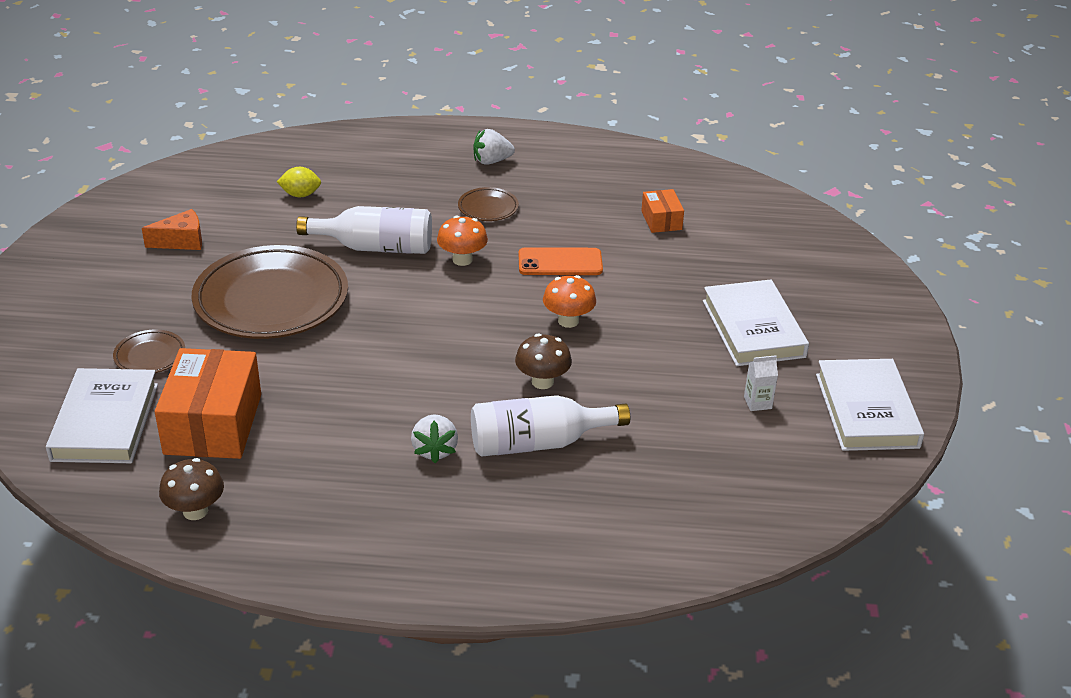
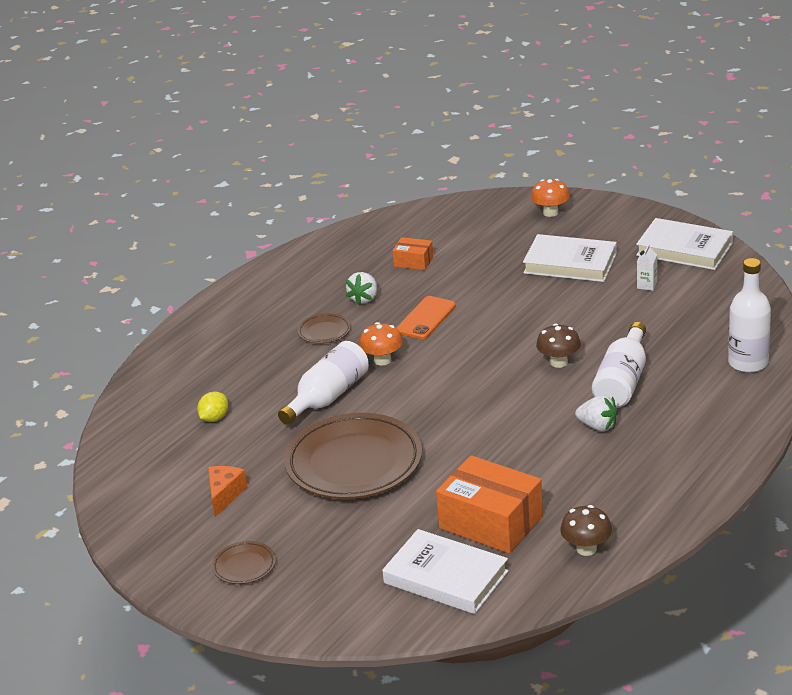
camera: 55 degrees left, 5 degrees down
brown plate [113,330,185,373] -> brown plate moved to [212,541,276,584]
white strawberry [474,129,515,165] -> white strawberry moved to [346,272,377,305]
orange mushroom [543,275,596,328] -> orange mushroom moved to [531,179,570,217]
none -> white bottle [728,258,771,373]

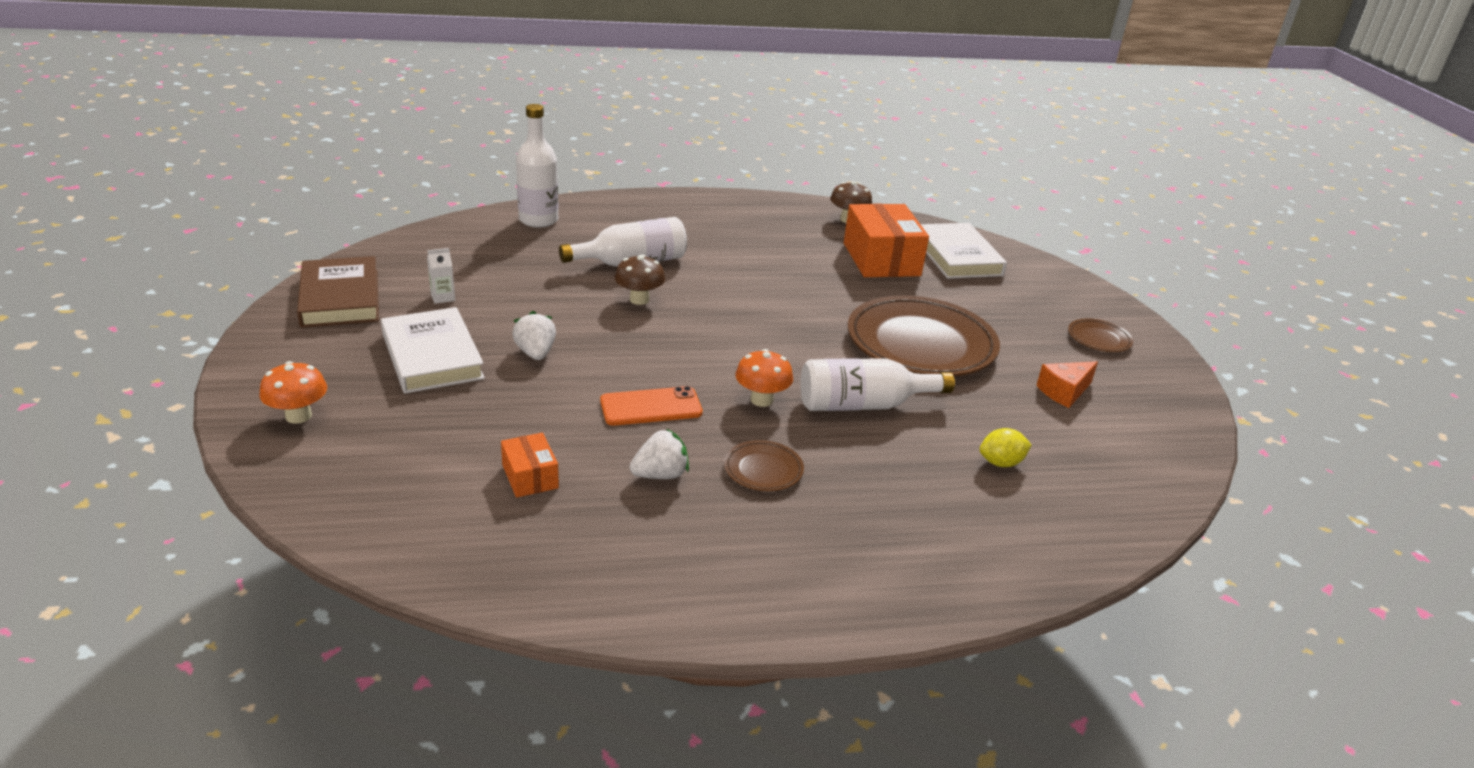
camera: 140 degrees left, 0 degrees up
white strawberry [575,395,618,431] -> white strawberry moved to [512,311,556,360]
white book [636,218,733,270] -> brown book [297,256,379,328]

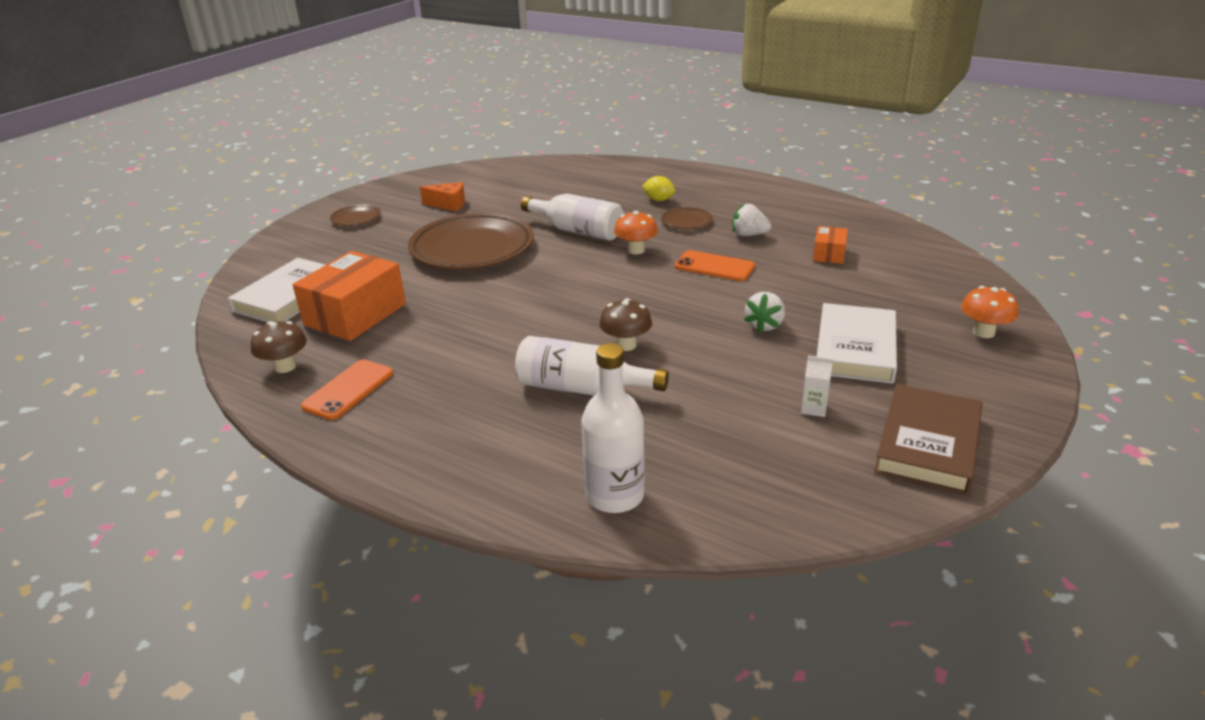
camera: 135 degrees left, 0 degrees up
yellow lemon [979,428,1032,467] -> yellow lemon moved to [642,176,675,201]
none -> orange phone [301,359,393,420]

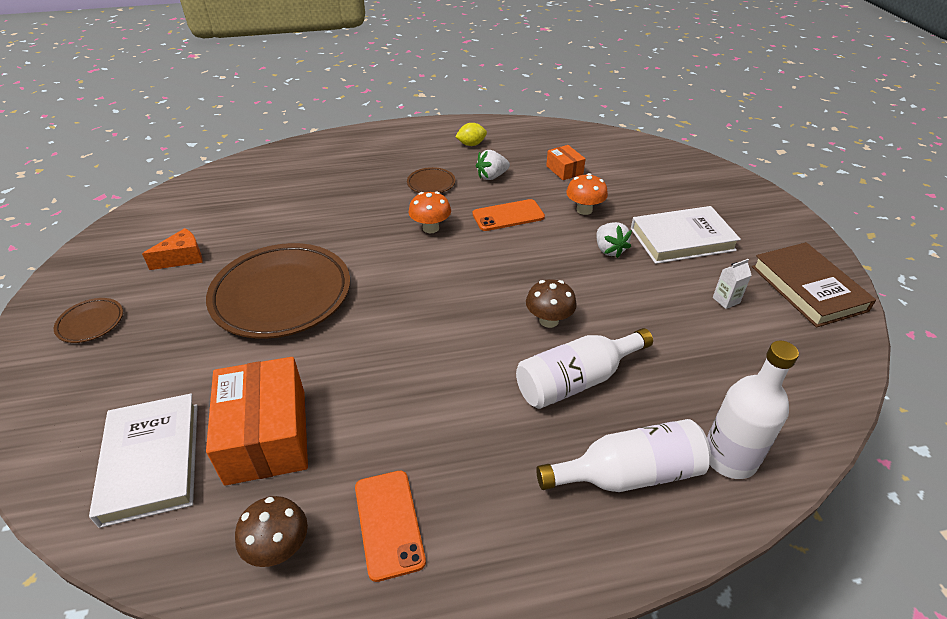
camera: 45 degrees left, 10 degrees up
white bottle [521,193,624,241] -> white bottle moved to [536,419,711,492]
yellow lemon [642,176,675,201] -> yellow lemon moved to [455,123,487,146]
white book [817,303,897,384] -> white book turned 75 degrees counterclockwise [631,206,741,264]
orange mushroom [961,286,1018,338] -> orange mushroom moved to [566,173,608,215]

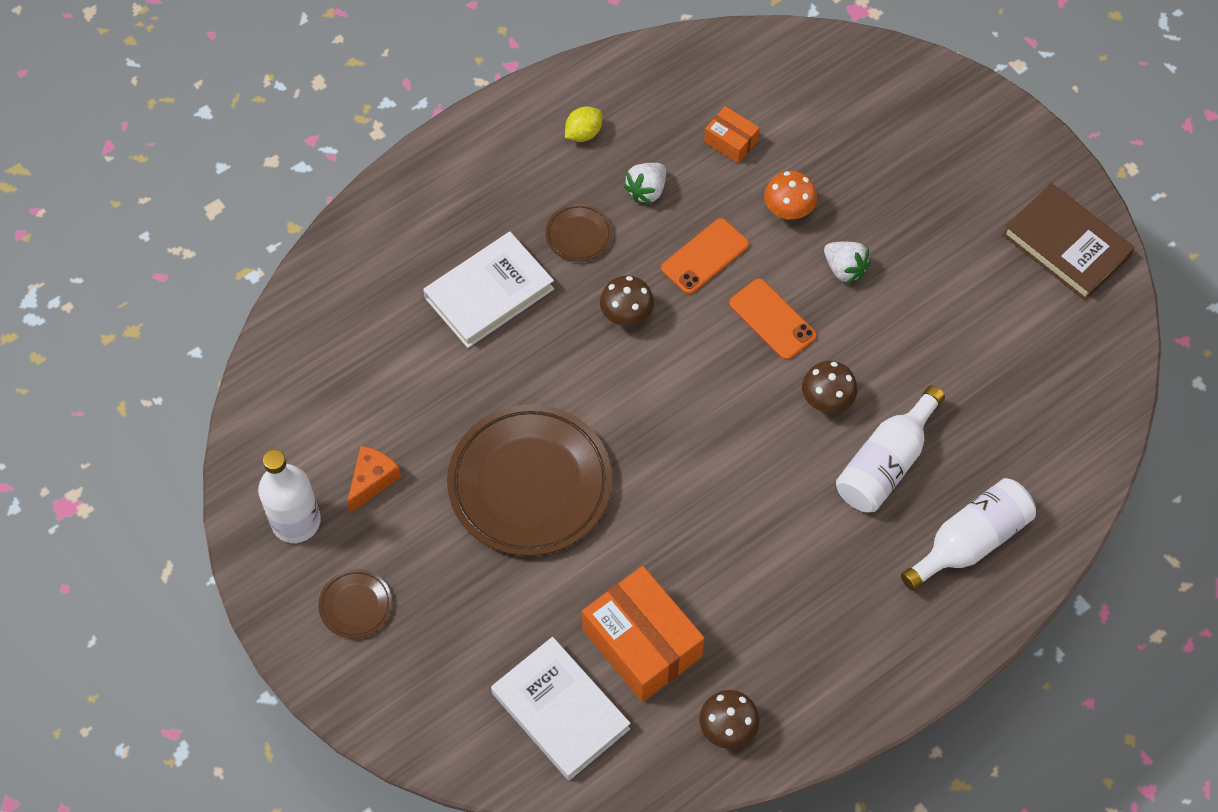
camera: 25 degrees left, 20 degrees up
orange phone [355,471,426,582] -> orange phone moved to [729,278,817,360]
orange mushroom [409,192,451,233] -> brown mushroom [600,275,654,326]
white book [631,206,741,264] -> white book moved to [423,232,554,348]
white bottle [707,341,799,479] -> white bottle moved to [258,450,321,543]
white carton [713,259,752,309] -> none

